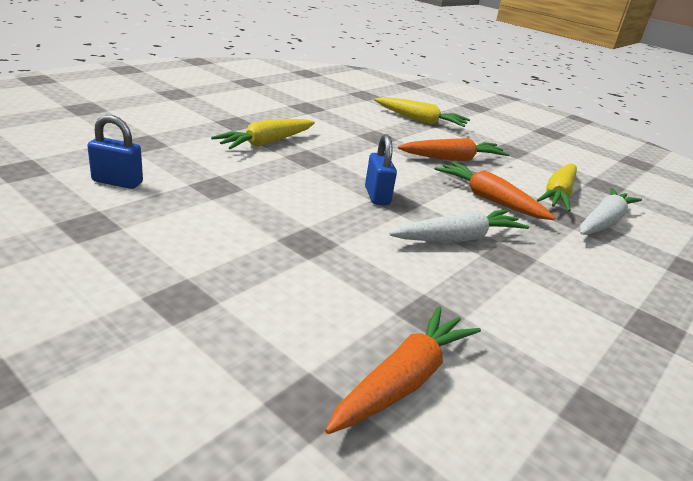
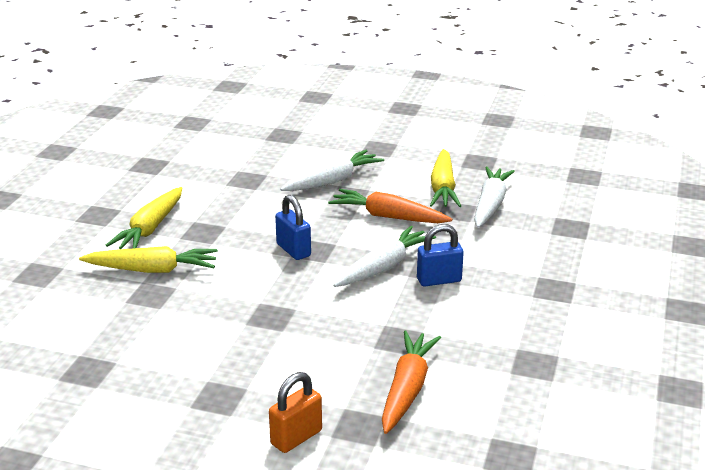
camera: 20 degrees left, 0 degrees up
blue padlock [87,115,143,189] -> blue padlock moved to [417,224,464,286]
yellow carrot [374,97,470,127] -> yellow carrot moved to [79,246,218,273]
orange carrot [398,138,510,161] -> white carrot [280,150,384,191]
none -> orange padlock [269,372,322,453]

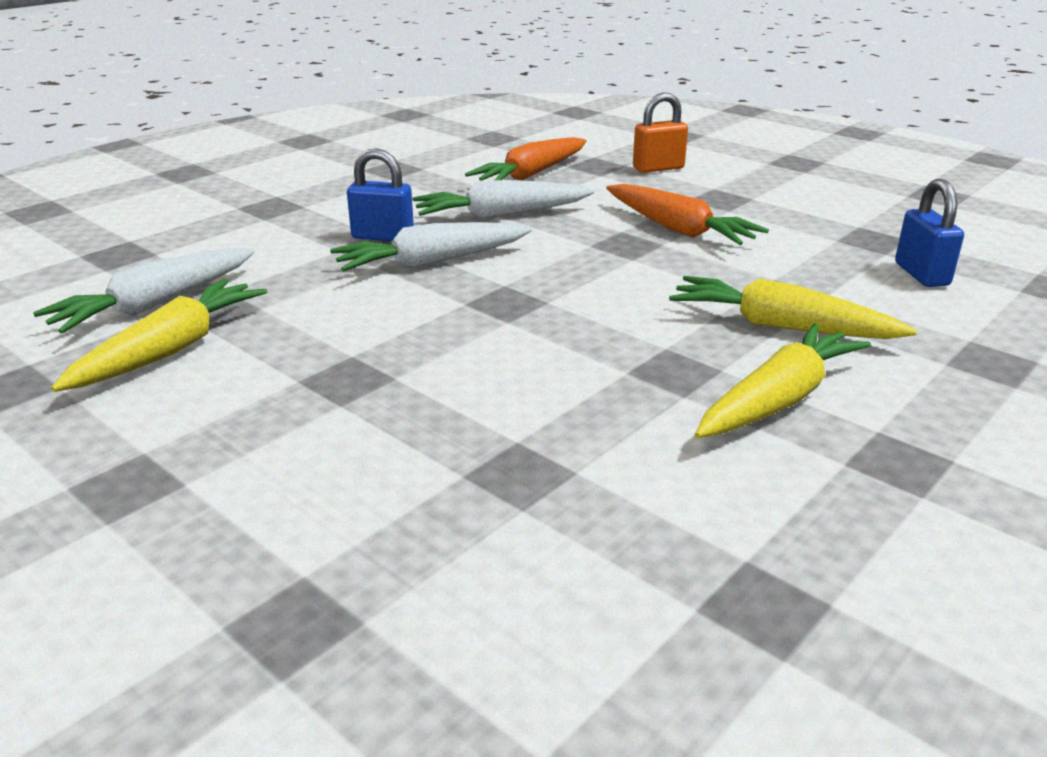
camera: 155 degrees left, 0 degrees up
blue padlock [275,195,311,260] -> blue padlock moved to [895,179,964,287]
white carrot [280,150,384,191] -> white carrot moved to [412,180,594,219]
orange carrot [328,189,452,223] -> orange carrot moved to [606,184,769,245]

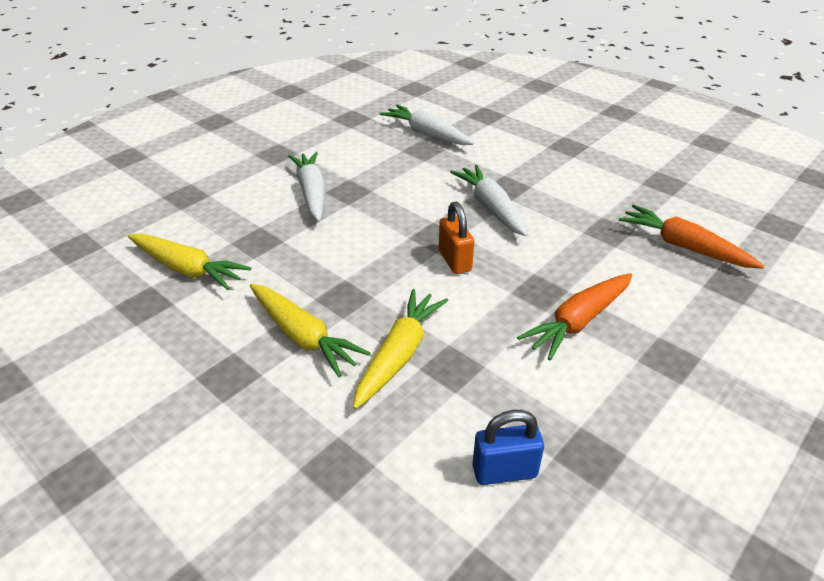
camera: 90 degrees right, 10 degrees up
yellow carrot [51,279,268,392] -> yellow carrot moved to [127,234,251,290]
blue padlock [347,148,414,241] -> none
white carrot [412,180,594,219] -> white carrot moved to [288,152,325,222]
orange padlock [633,92,688,173] -> orange padlock moved to [439,202,474,274]

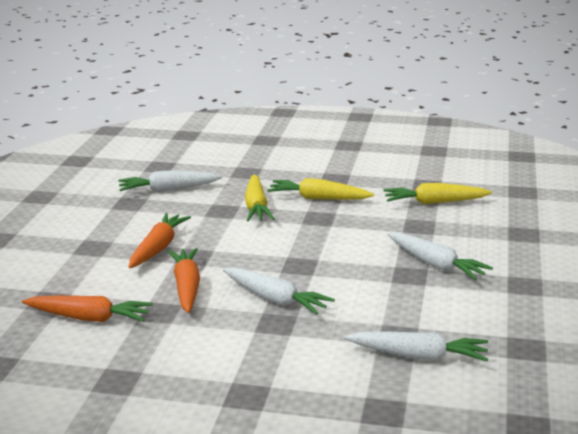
camera: 150 degrees right, 15 degrees down
orange padlock [439,202,474,274] -> none
blue padlock [472,410,544,485] -> white carrot [118,170,223,192]
none -> orange carrot [168,248,200,313]

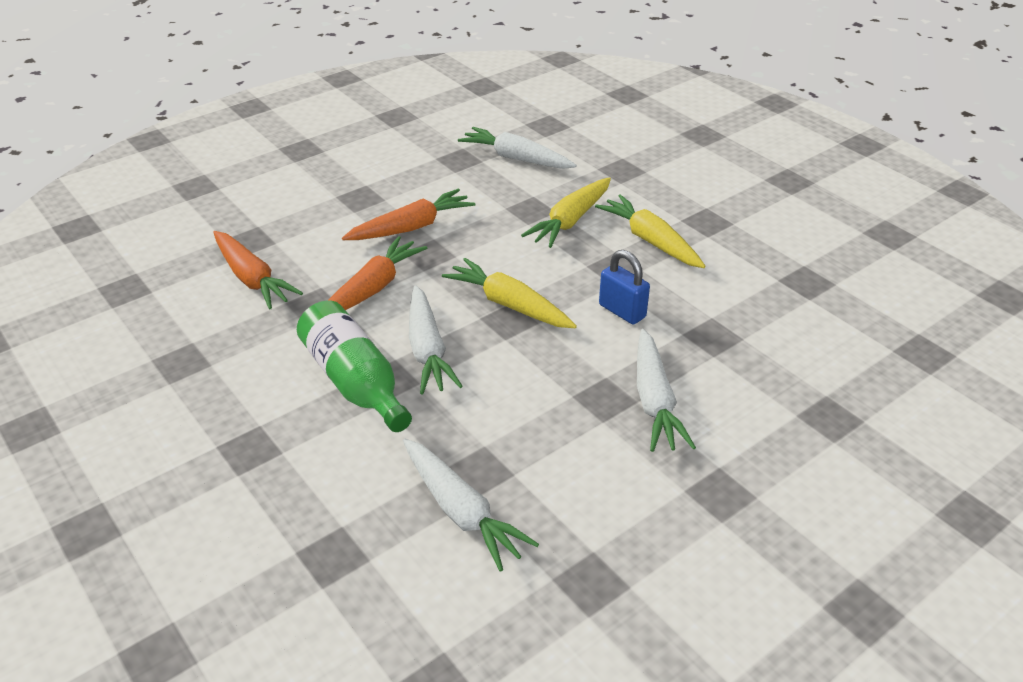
camera: 40 degrees right, 15 degrees up
yellow carrot [383,183,492,204] -> yellow carrot moved to [442,258,577,328]
none -> green bottle [297,300,412,432]
none -> blue padlock [599,250,650,324]

